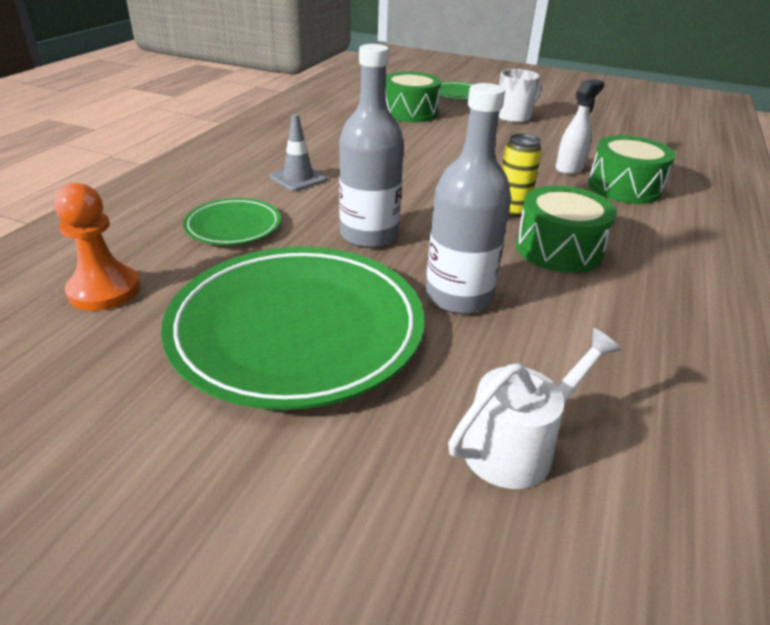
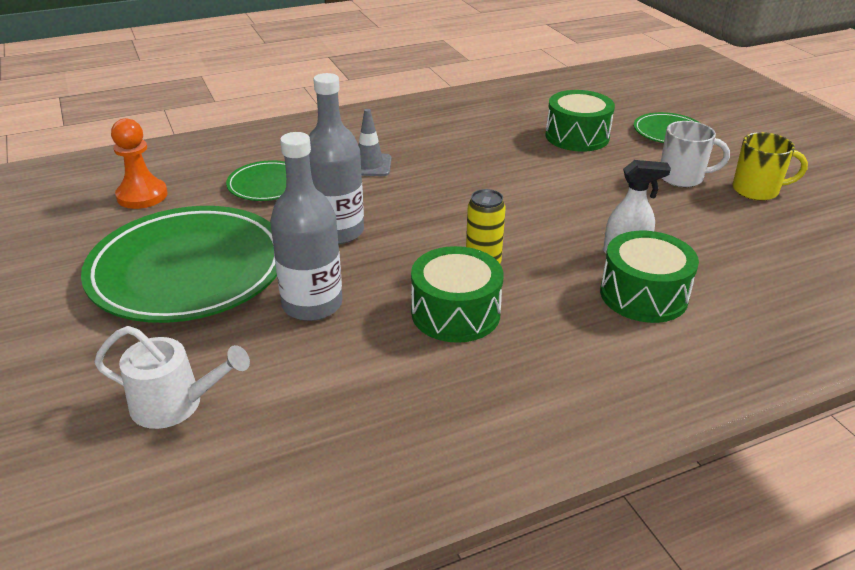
camera: 45 degrees right, 0 degrees up
none -> yellow mug [732,132,808,201]

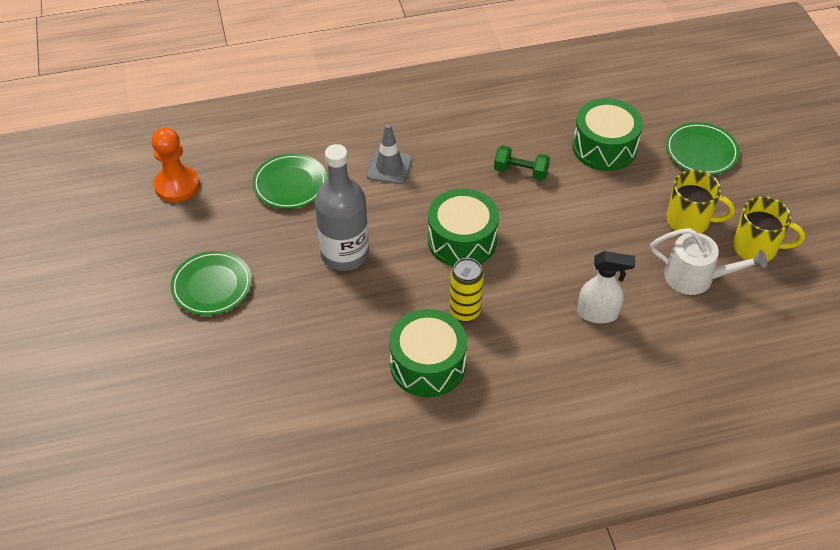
camera: 10 degrees right, 15 degrees up
green plate [81,206,277,323] -> green plate [170,251,252,315], size x0.48
white watering can [94,326,250,429] -> white watering can moved to [650,228,767,295]
grey bottle [270,132,342,321] -> none
green drum [600,231,699,323] -> green drum moved to [428,189,499,267]
white mug [661,121,730,187] -> yellow mug [666,170,735,233]
none -> green dumbbell [494,145,550,181]

